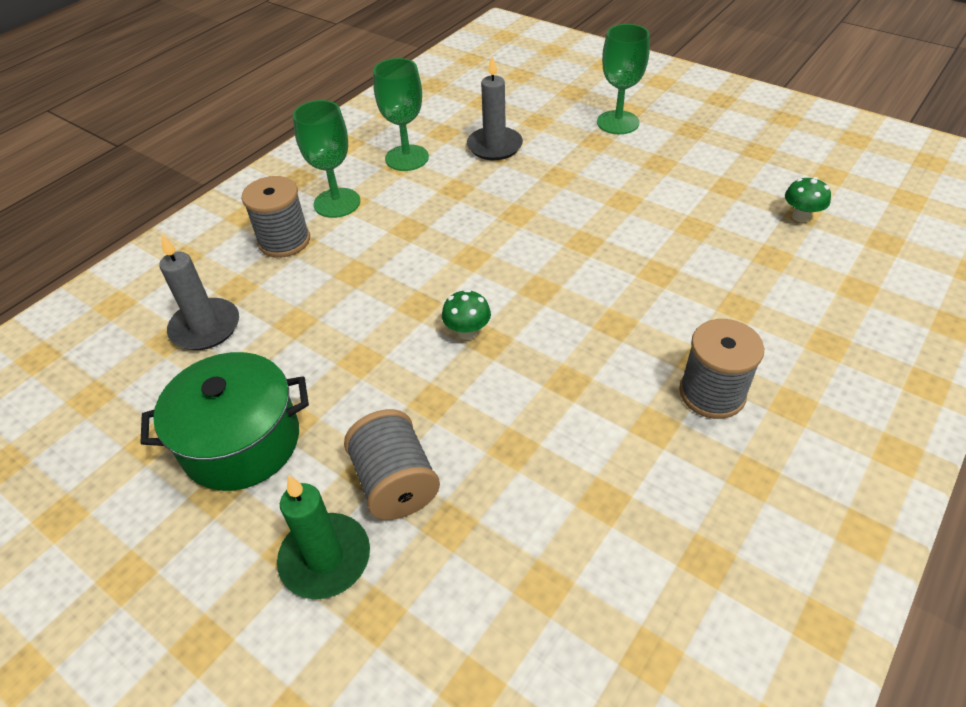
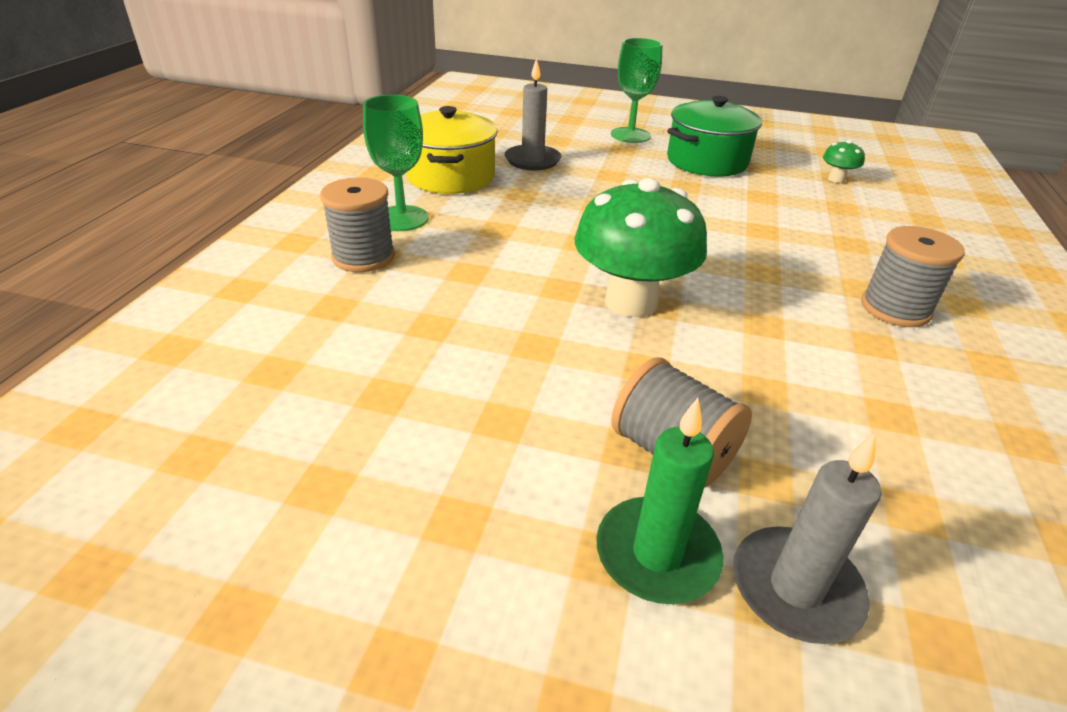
camera: 25 degrees left, 10 degrees down
green pot [140,352,309,491] -> green pot moved to [667,96,762,177]
grey candle [159,234,239,350] -> grey candle moved to [733,433,881,644]
green goblet [373,58,429,171] -> yellow pot [406,106,498,194]
green mushroom [442,289,491,340] -> green mushroom [575,178,707,317], size x2.30

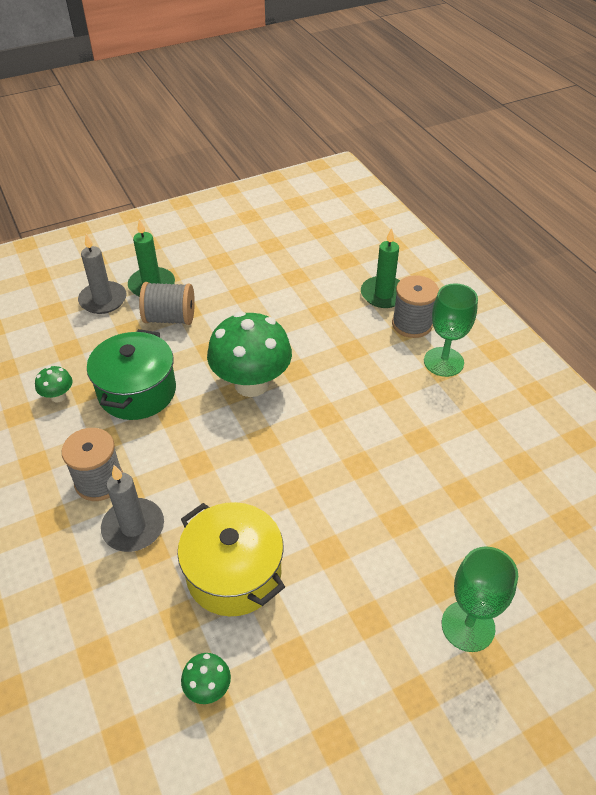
camera: 140 degrees right, 10 degrees up
yellow pot [406,106,498,194] -> yellow pot moved to [178,502,285,616]
grey candle [504,58,562,171] -> grey candle moved to [101,465,164,552]
green pot [667,96,762,177] -> green pot moved to [87,329,176,420]
none -> green mushroom [35,366,72,402]
none -> green candle [361,228,400,308]

